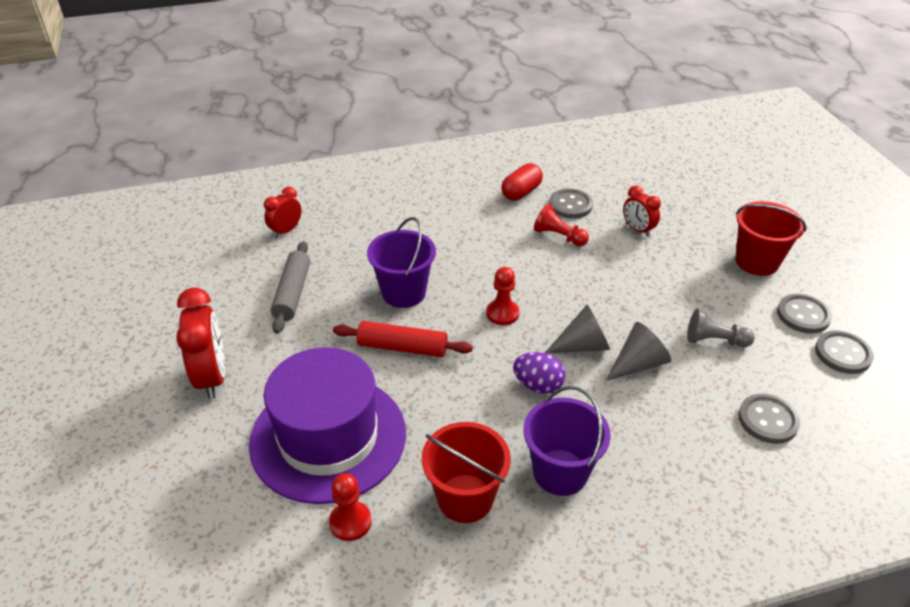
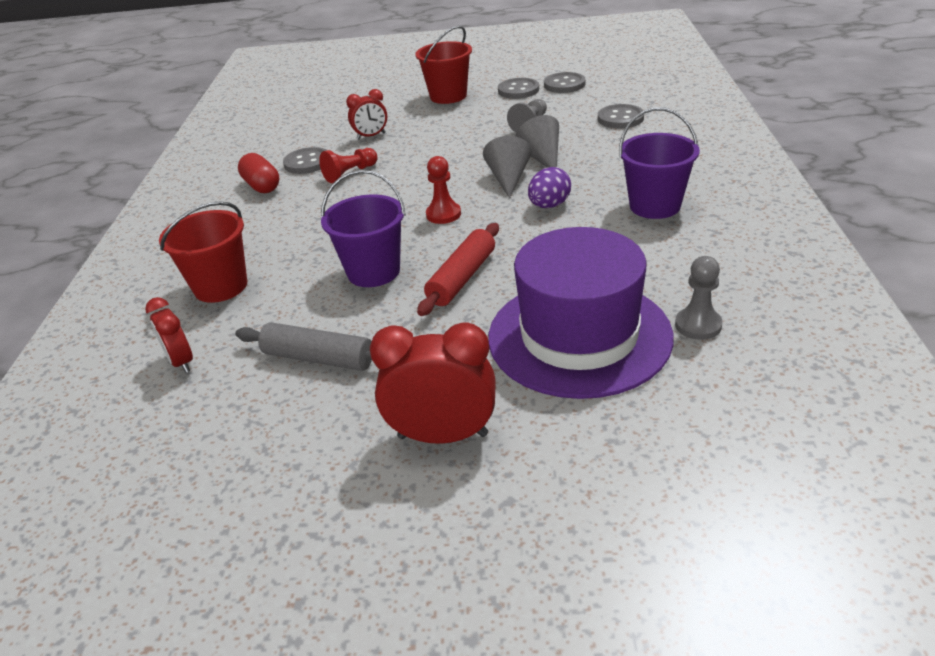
camera: 70 degrees left, 5 degrees down
red pawn [329,473,372,541] -> grey pawn [675,256,723,340]
red bucket [422,422,511,523] -> red bucket moved to [159,201,247,303]

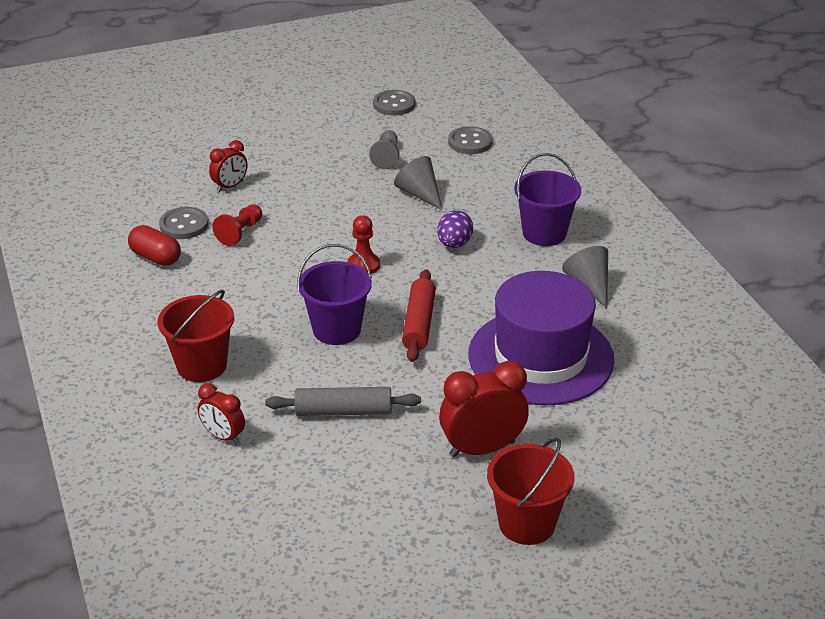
camera: 25 degrees left, 0 degrees up
red bucket [415,26,472,104] -> red bucket moved to [487,438,575,545]
grey cone [483,136,532,199] -> grey cone moved to [562,246,608,308]
grey button [498,78,539,99] -> none
grey pawn [675,256,723,340] -> none

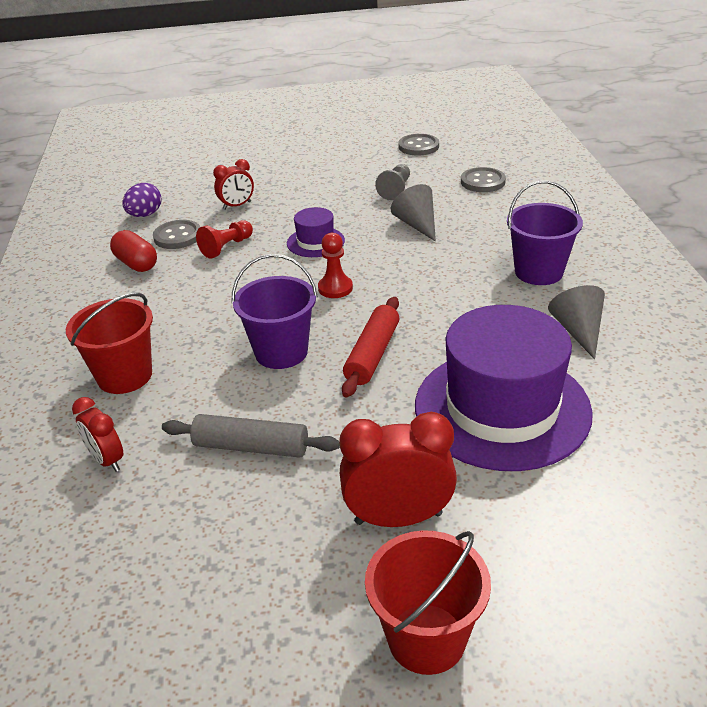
camera: 15 degrees right, 0 degrees up
purple egg [437,210,473,248] -> purple egg moved to [122,183,162,217]
none -> purple hat [287,207,345,257]

